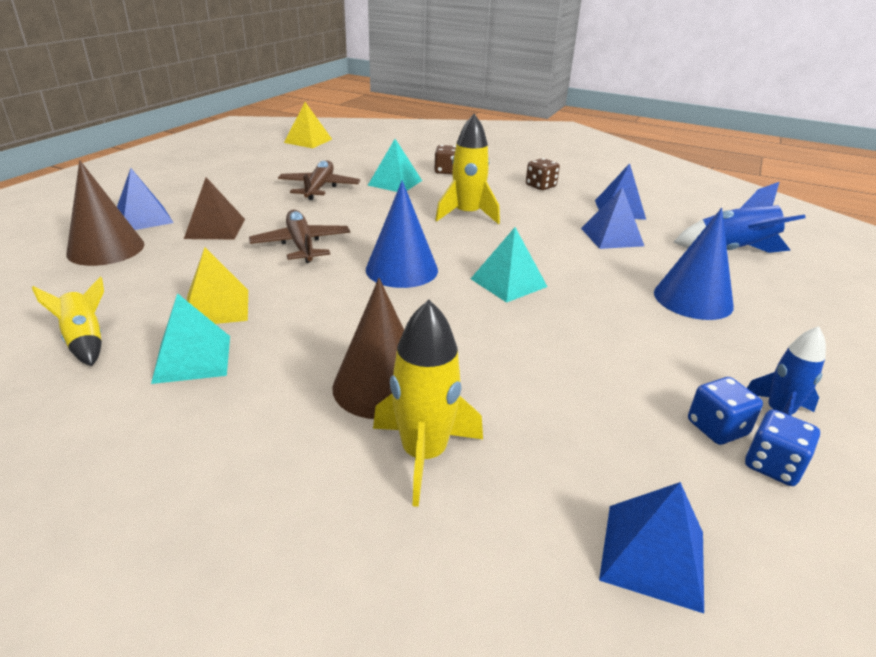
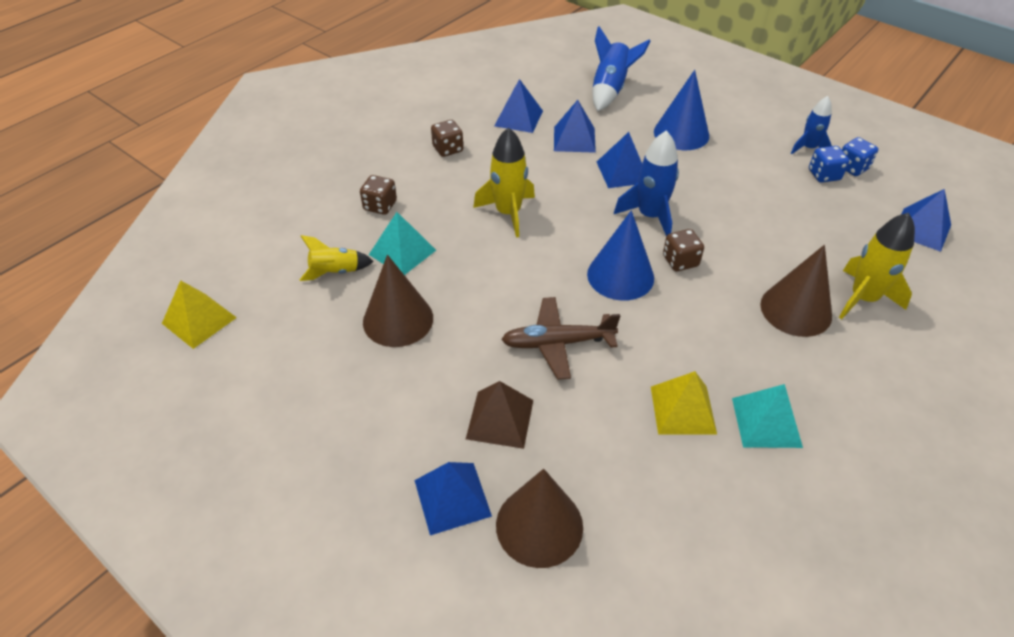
camera: 75 degrees left, 15 degrees up
yellow rocket [32,277,104,366] -> yellow rocket moved to [300,235,374,281]
brown plane [278,160,360,200] -> brown cone [363,255,433,347]
turquoise pyramid [471,227,548,303] -> blue rocket [614,130,679,236]
none -> blue pyramid [597,132,642,188]
none -> brown dice [663,229,704,271]

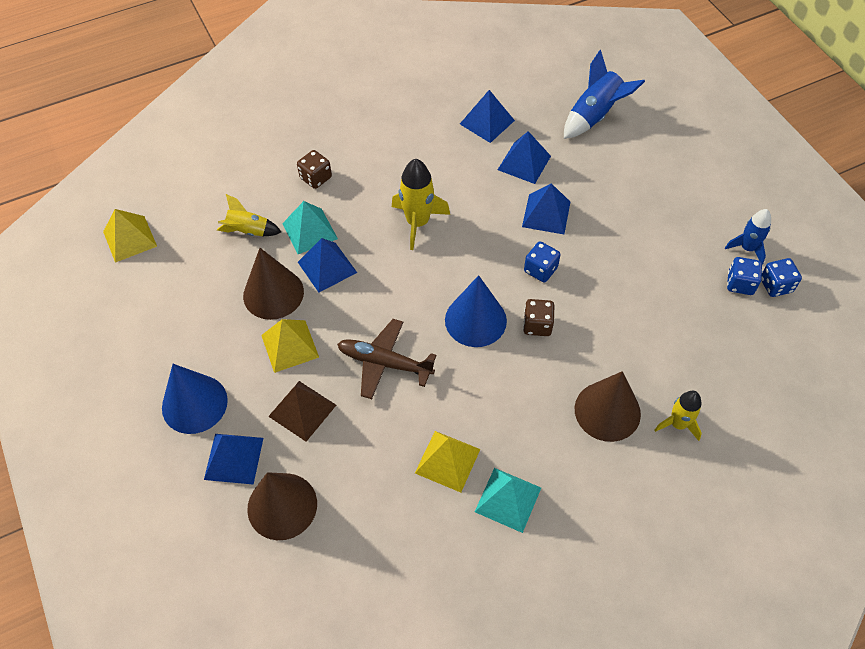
camera: 25 degrees right, 10 degrees up
brown dice [431,120,463,157] -> none
blue rocket [614,130,679,236] -> blue dice [524,241,561,282]
blue cone [654,70,709,150] -> blue cone moved to [162,364,228,434]
yellow rocket [839,213,915,319] -> yellow rocket [655,391,702,441], size x0.65
blue pyramid [901,189,951,252] -> blue pyramid moved to [298,238,357,292]
none -> yellow pyramid [261,319,319,373]

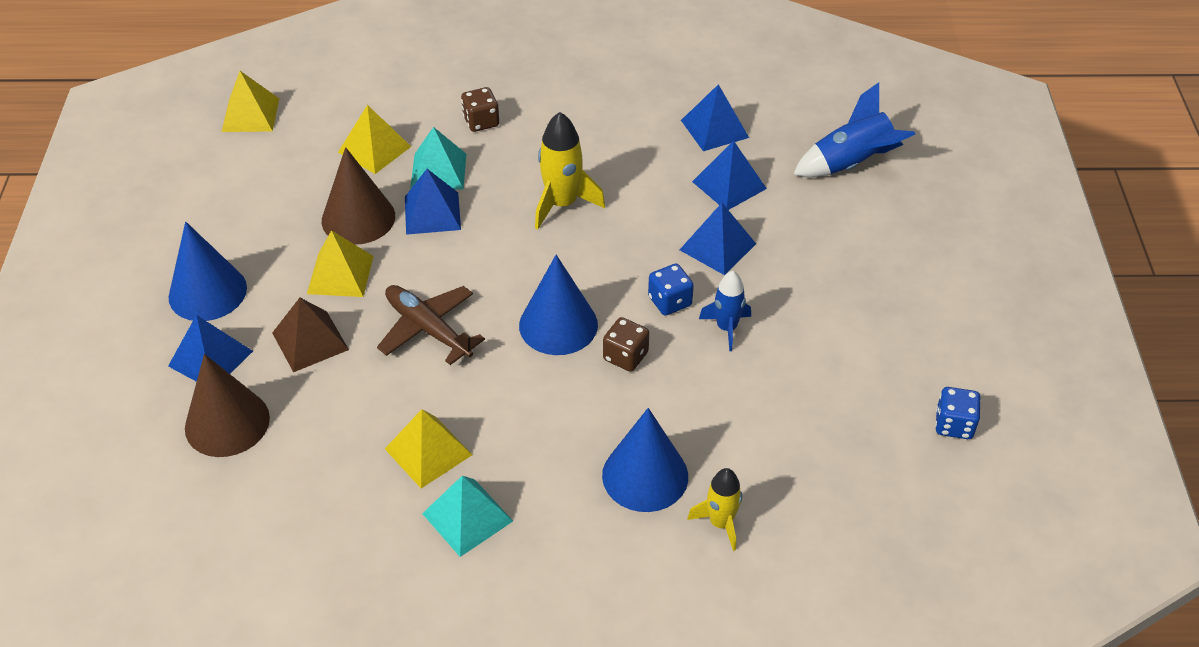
camera: 25 degrees right, 10 degrees down
yellow rocket [217,194,281,236] -> yellow pyramid [338,105,411,174]
brown cone [575,371,641,442] -> blue cone [602,408,688,512]
blue rocket [725,209,771,265] -> blue rocket moved to [699,271,751,351]
blue dice [727,257,762,295] -> none

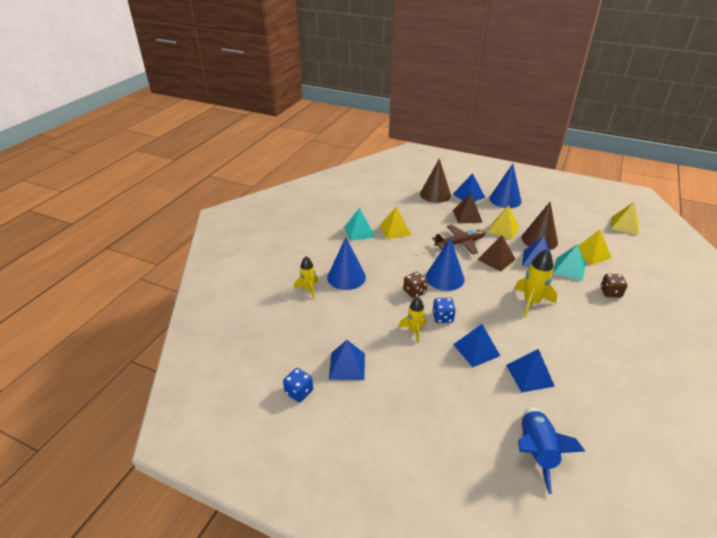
camera: 115 degrees right, 10 degrees down
blue pyramid [681,84,749,151] -> blue pyramid moved to [329,340,365,380]
blue rocket [699,271,751,351] -> yellow rocket [399,297,427,343]
none -> brown pyramid [477,235,516,272]

